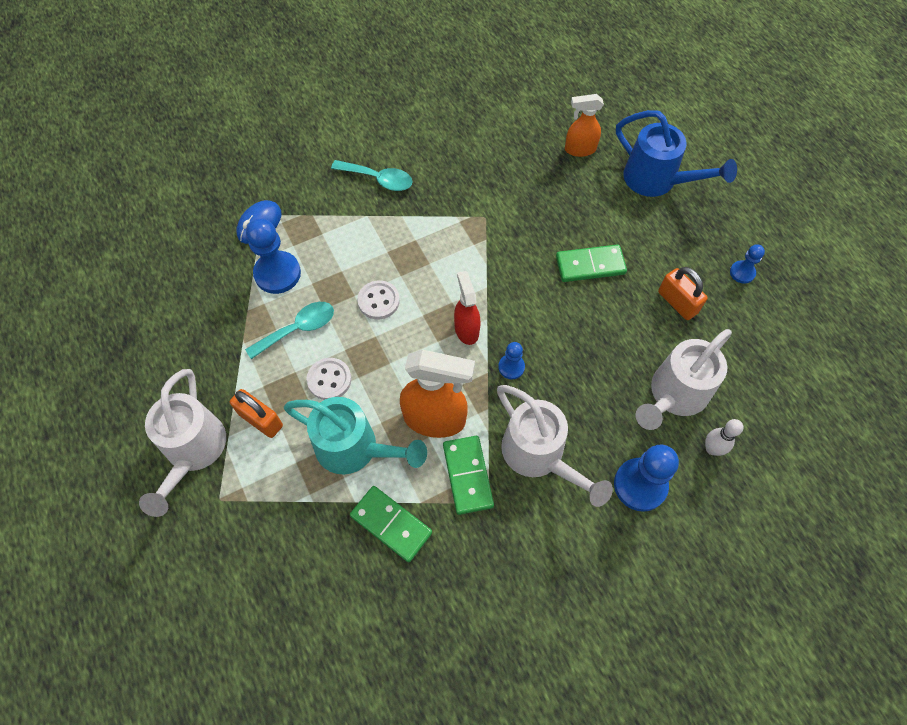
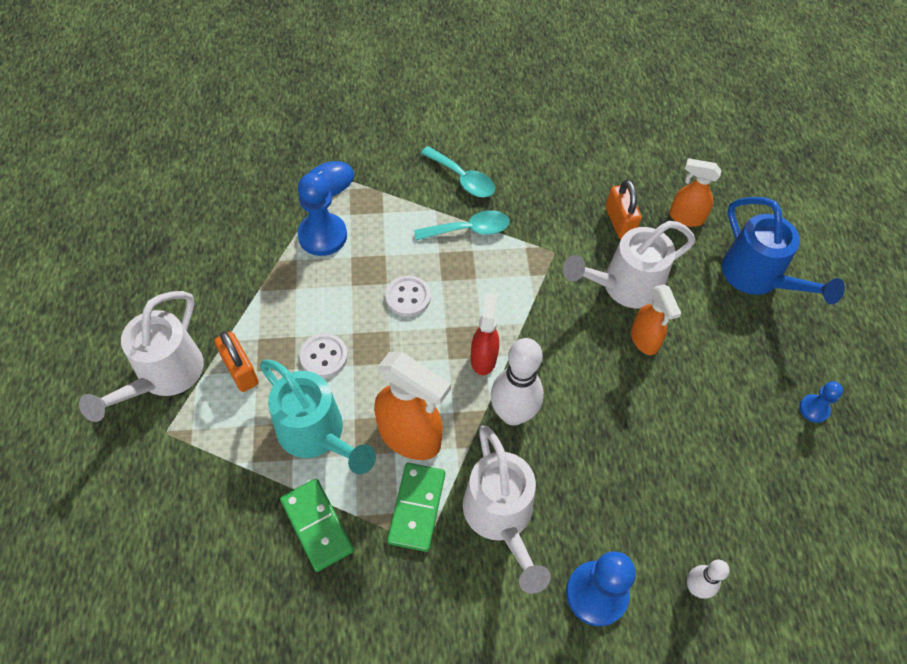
camera: 20 degrees right, 5 degrees down
turquoise spoon [245,302,334,359] -> turquoise spoon moved to [414,210,509,241]
blue pawn [498,342,525,379] -> white bowling pin [491,338,544,425]
green domino [556,244,627,282] -> orange spray bottle [631,284,681,355]
white watering can [636,329,732,430] -> white watering can moved to [563,221,695,309]
orange padlock [658,267,708,320] -> orange padlock moved to [606,180,642,239]

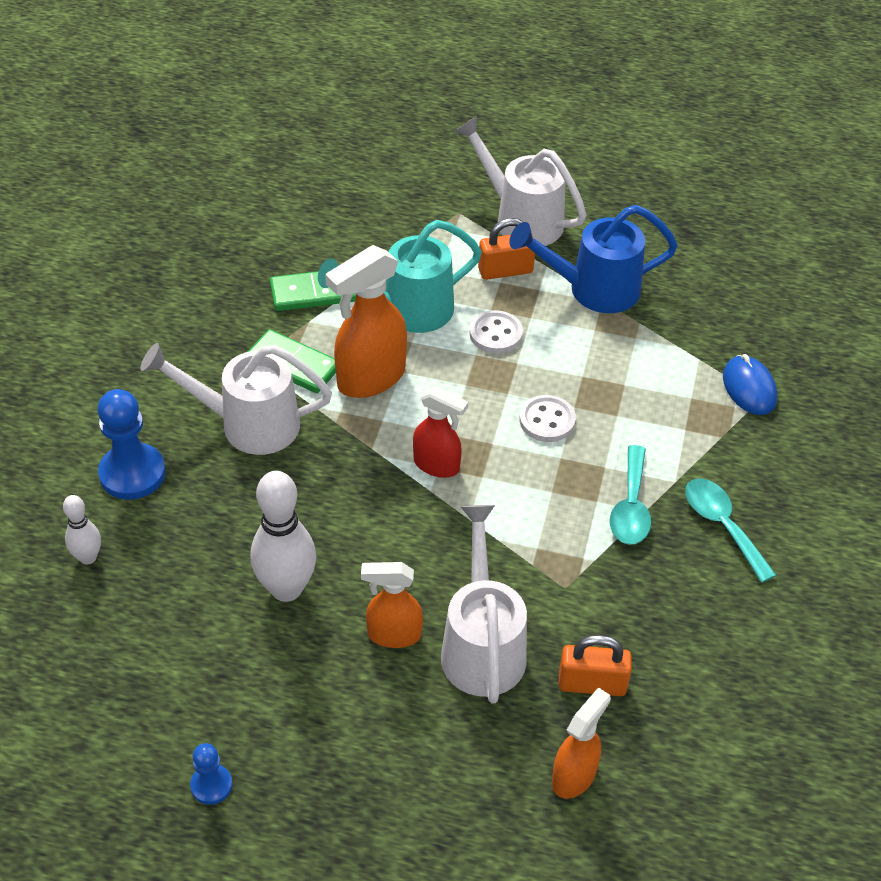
camera: 110 degrees right, 10 degrees down
blue pawn [297,173,347,256] -> none
turquoise spoon [421,146,495,197] -> turquoise spoon turned 90 degrees clockwise [685,478,776,583]
white bowling pin [491,338,544,425] -> white bowling pin moved to [251,471,316,602]
blue watering can [721,197,845,304] -> blue watering can moved to [509,205,678,313]

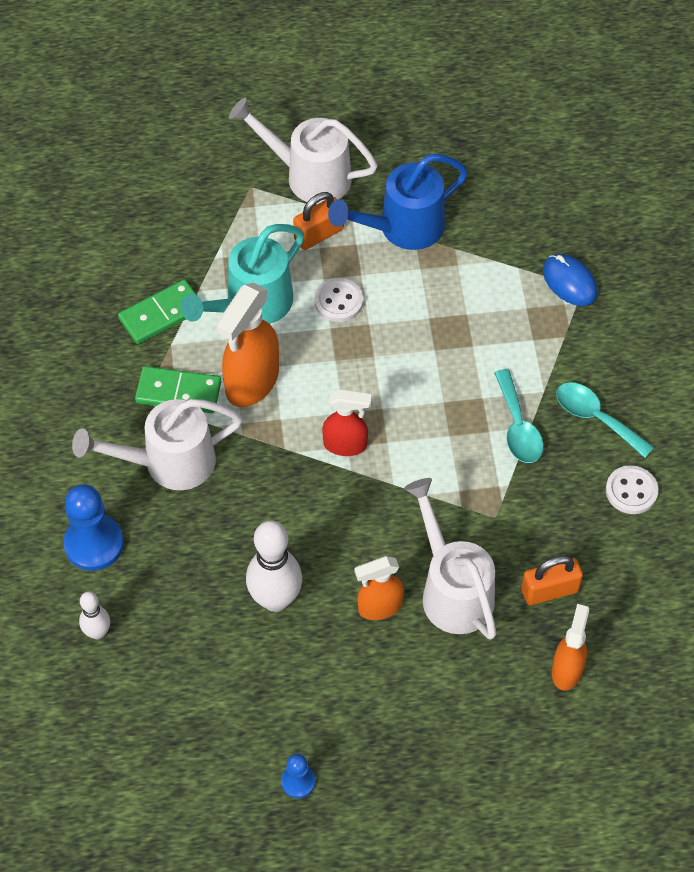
camera: 20 degrees left, 10 degrees up
white button [519,395,576,442] -> white button moved to [606,465,658,514]

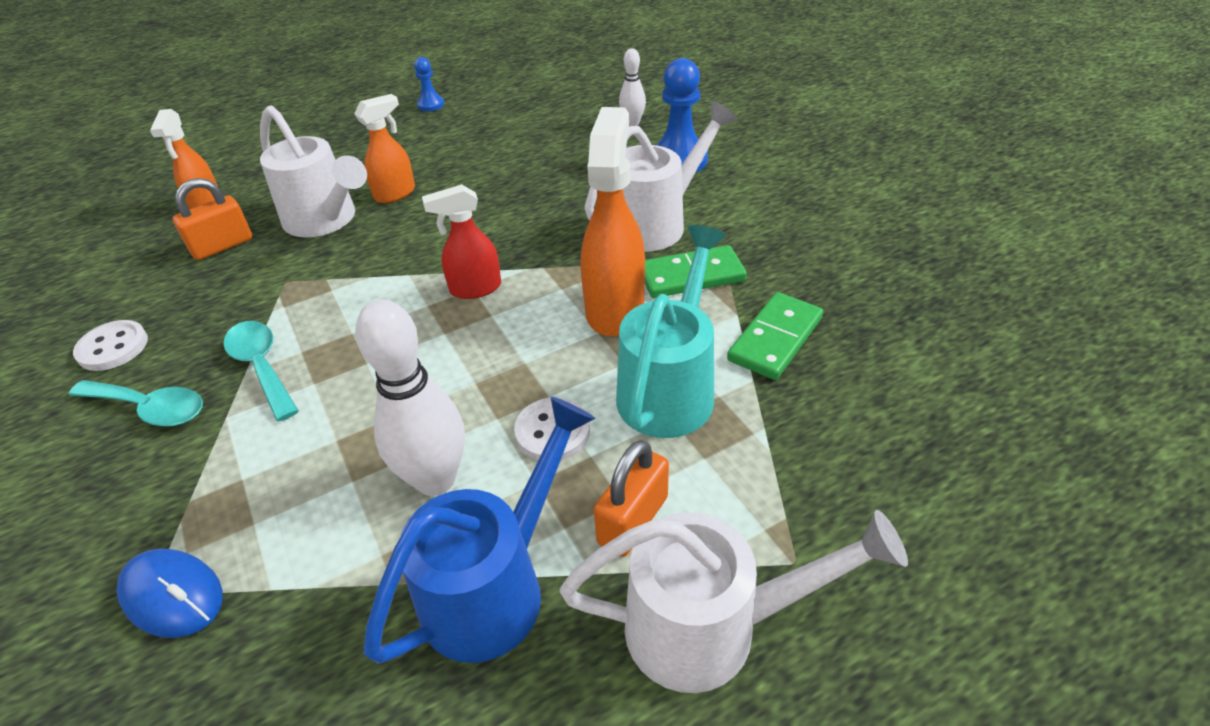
camera: 160 degrees right, 15 degrees down
white bowling pin [246,520,302,612] -> white bowling pin moved to [355,300,465,496]

